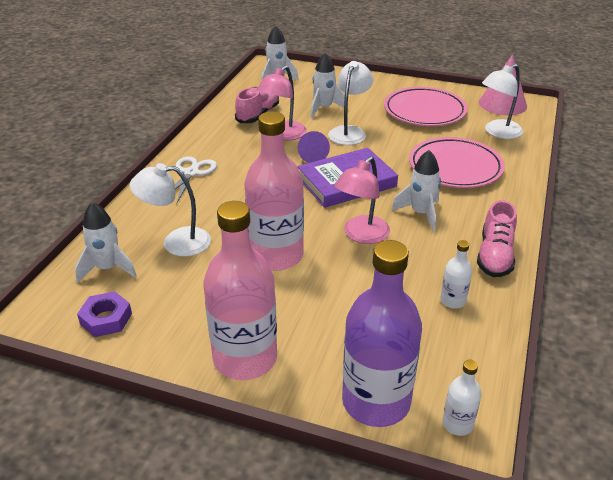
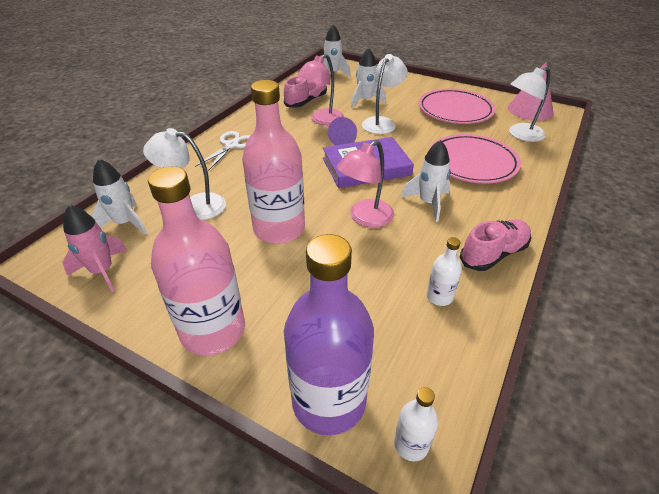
camera: 10 degrees right, 5 degrees up
purple nut [77,291,132,337] -> pink rocket [62,205,127,292]
pink shoe [477,200,517,277] -> pink shoe turned 150 degrees counterclockwise [460,219,531,271]

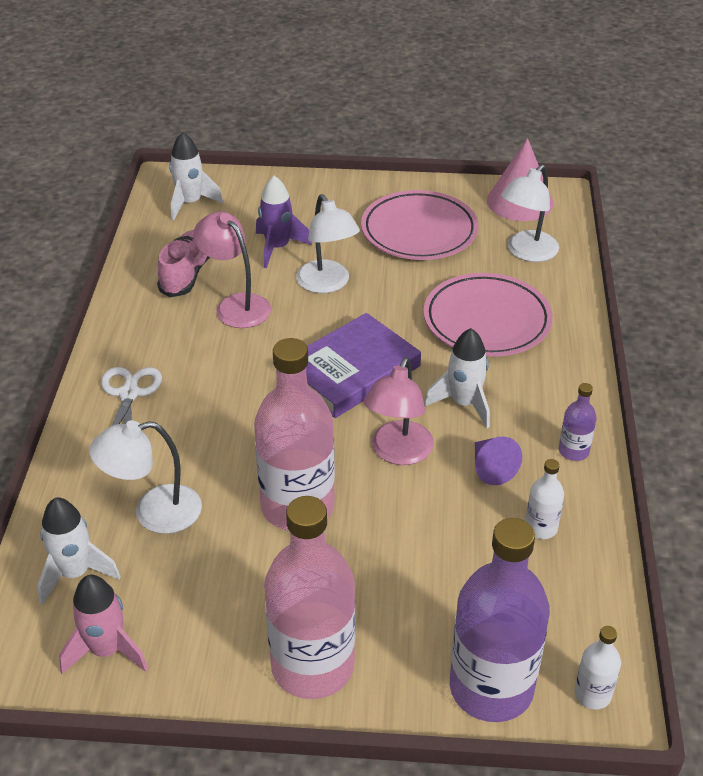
camera: 25 degrees left, 0 degrees up
pink lamp [298,54,344,125] -> pink lamp turned 120 degrees clockwise [193,211,271,328]
purple cone [328,117,357,145] -> purple cone moved to [475,437,522,485]
white rocket [351,48,386,108] -> purple rocket [256,176,312,268]
white lamp [362,54,408,134] -> white lamp turned 150 degrees clockwise [296,194,360,293]
pink shoe [460,219,531,271] -> purple bottle [559,383,596,461]

